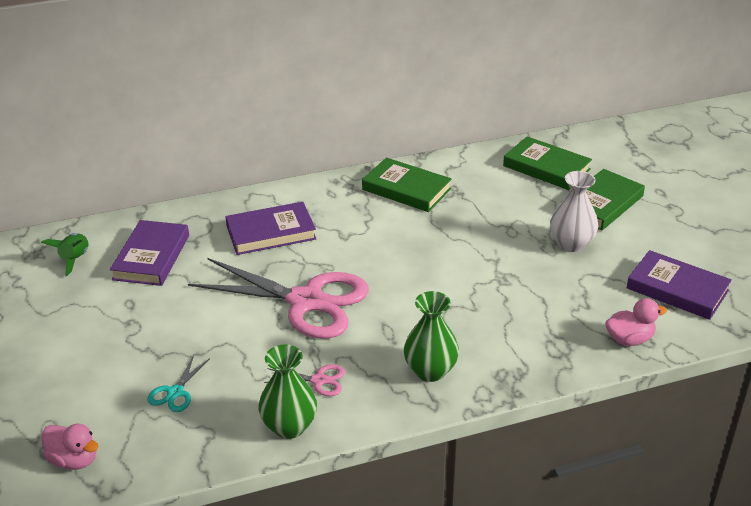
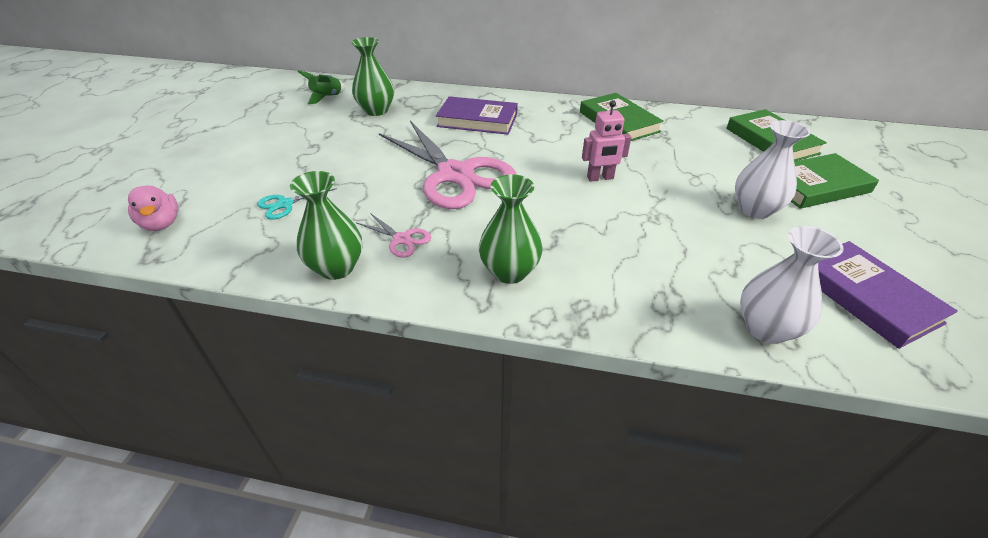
camera: 30 degrees right, 5 degrees up
purple book [110,220,189,286] -> green vase [351,37,394,116]
pink duck [605,298,667,346] -> white vase [740,226,843,344]
none -> pink robot [582,100,631,182]

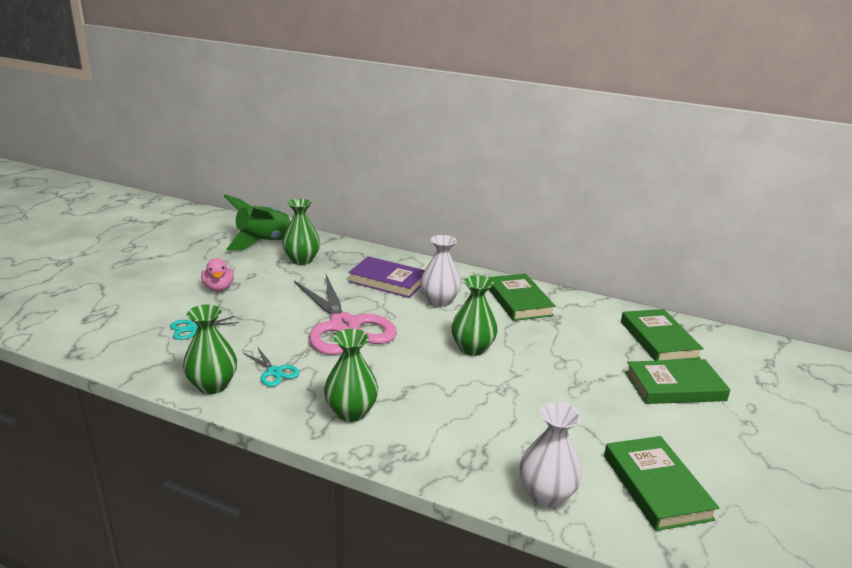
camera: 10 degrees right, 15 degrees down
pink duck [128,185,178,231] -> pink duck moved to [201,258,234,291]
green rocket [297,70,346,104] -> green rocket [224,194,292,250], size x1.85
pink scissors [357,213,432,258] -> turquoise scissors [243,346,299,387]
pink robot [582,100,631,182] -> green vase [451,275,498,356]
white vase [735,120,811,219] -> white vase moved to [420,235,461,307]
purple book [818,241,958,349] -> green book [604,436,719,531]

